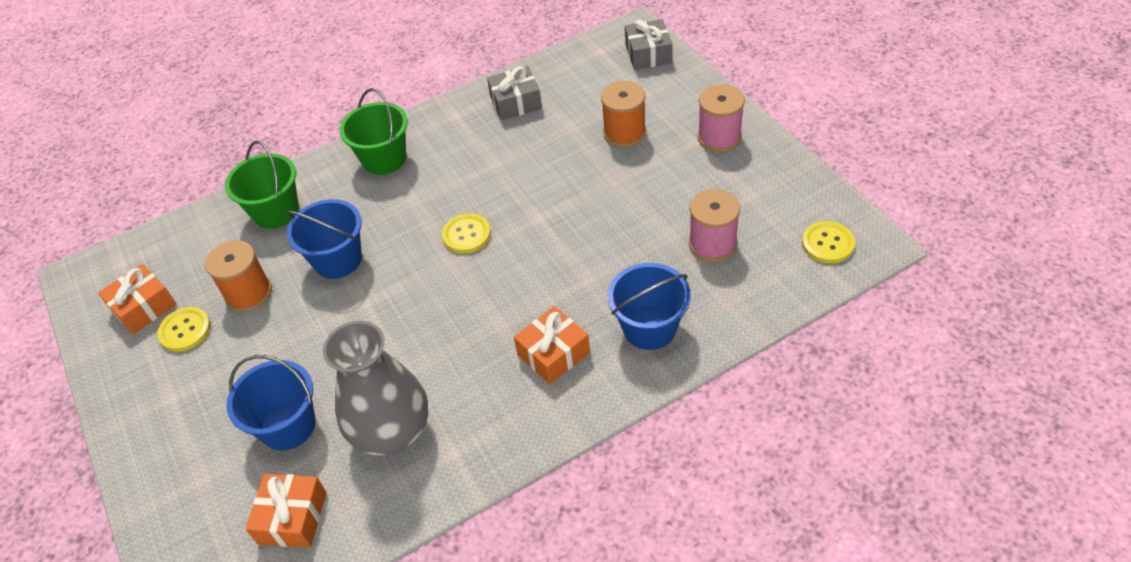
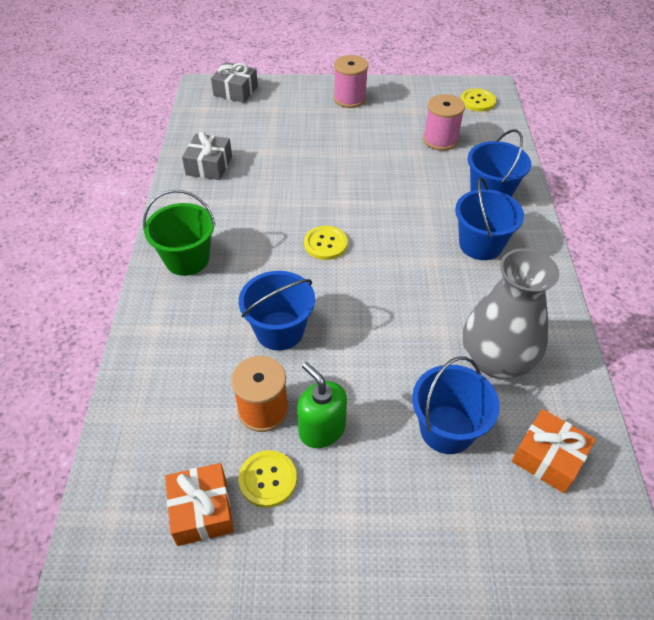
camera: 65 degrees left, 0 degrees up
green bucket [225,140,299,229] -> none
orange gift [514,306,590,384] -> blue bucket [455,177,524,260]
orange spool [601,81,646,148] -> none
none -> green soap dispenser [297,362,347,448]

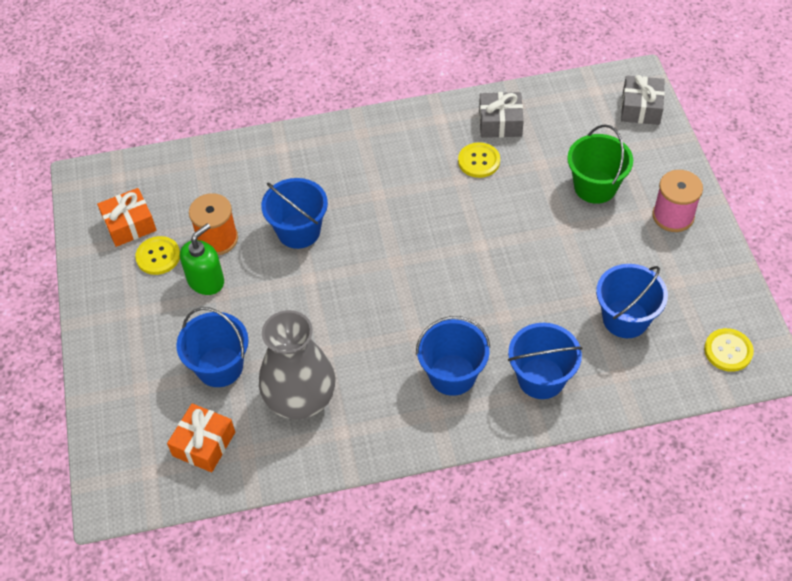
camera: 80 degrees right, 5 degrees up
green bucket [143,190,216,276] -> green bucket moved to [567,125,633,204]
yellow button [304,226,348,260] -> yellow button moved to [458,142,500,178]
pink spool [423,94,465,151] -> blue bucket [596,264,668,338]

